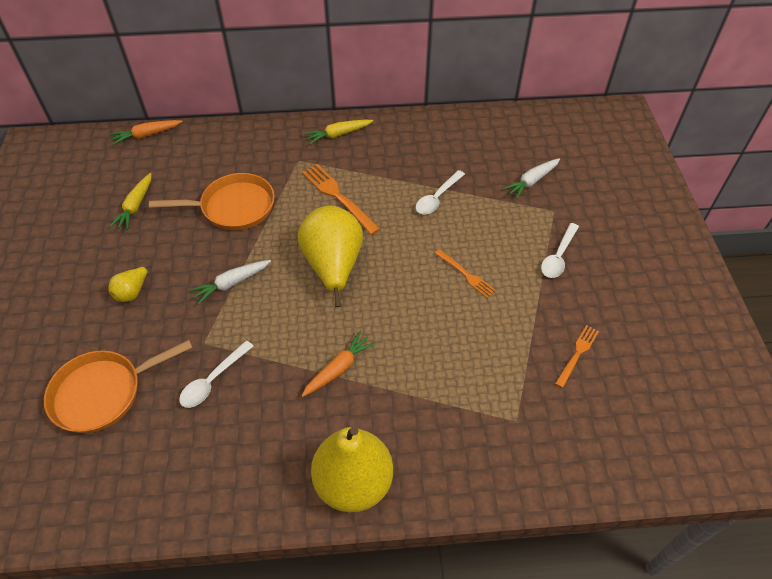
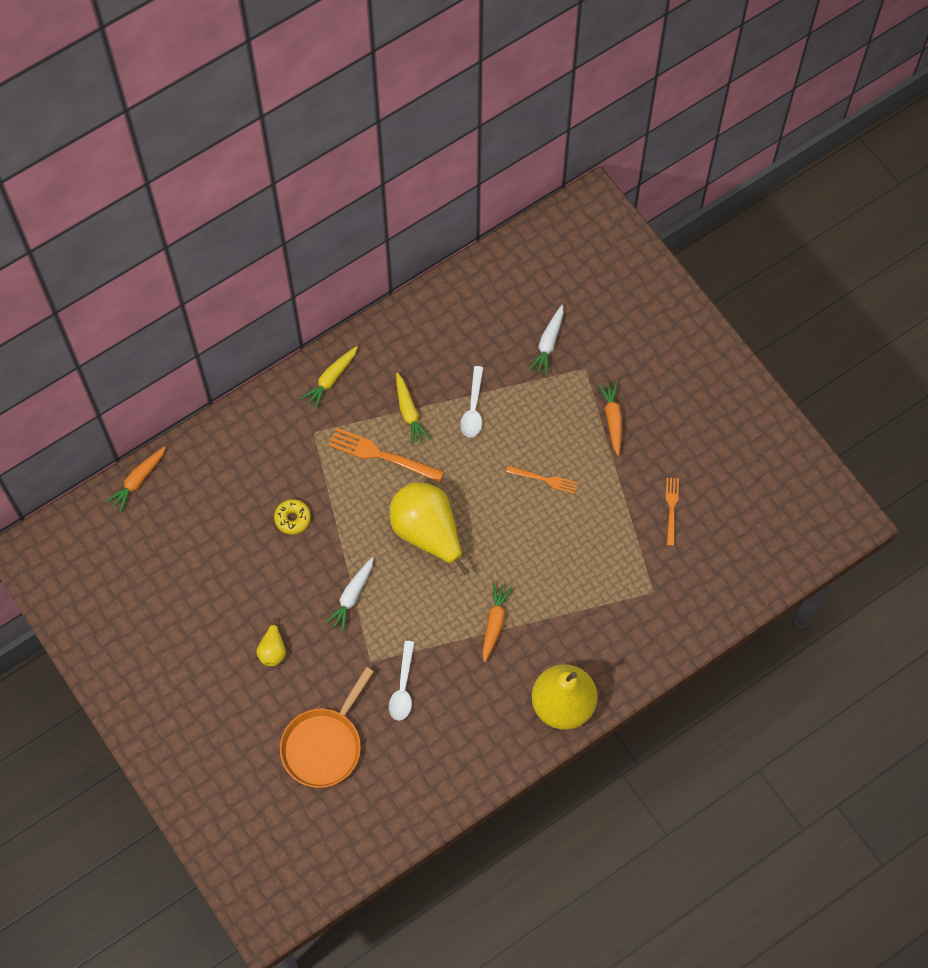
camera: 30 degrees left, 15 degrees up
yellow carrot [109,173,152,230] -> yellow carrot moved to [396,373,431,446]
orange pan [149,173,275,230] -> yellow donut [274,499,311,535]
white spoon [541,223,579,278] -> orange carrot [598,381,622,456]

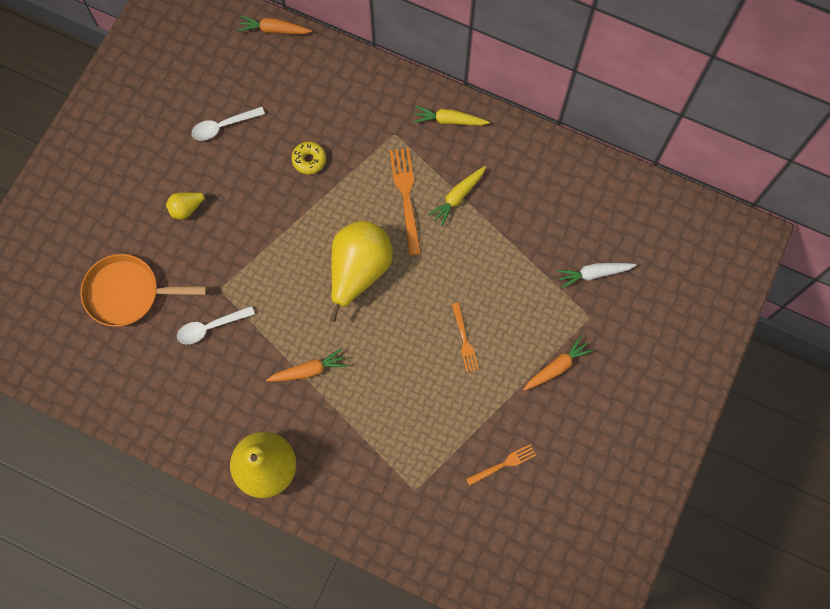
camera: 60 degrees right, 5 degrees up
white carrot [325,557,374,632] -> none
white spoon [460,366,484,438] -> white spoon moved to [192,107,265,141]

